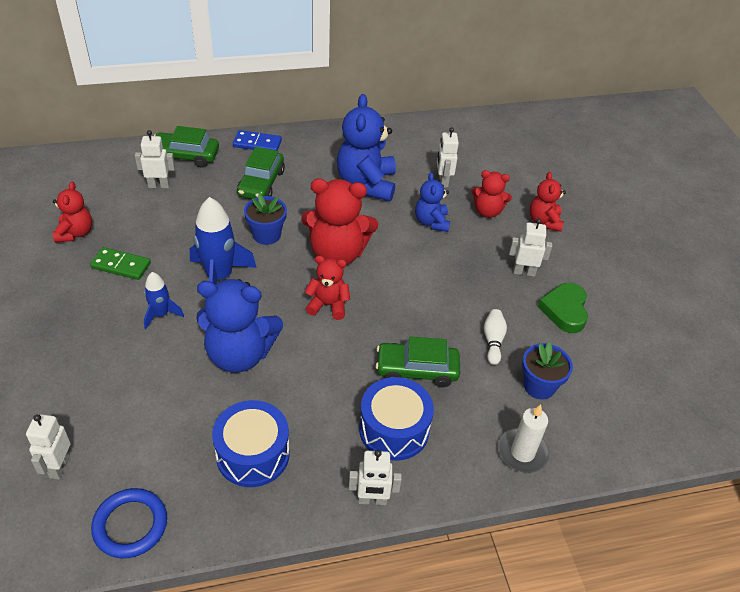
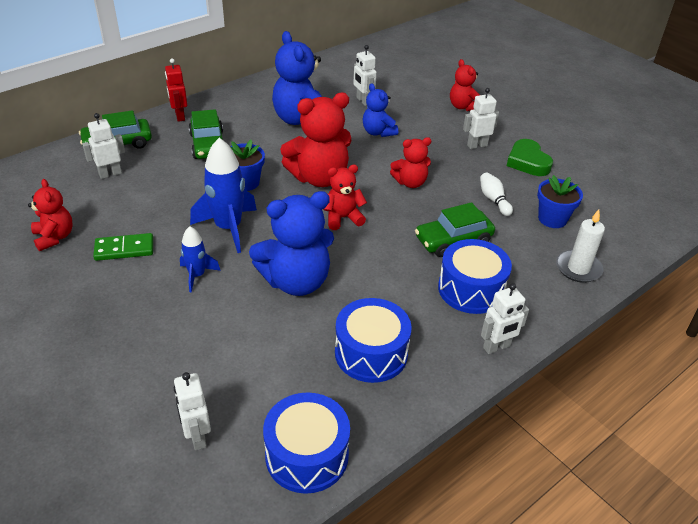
camera: 25 degrees left, 5 degrees down
blue ring [91,488,167,558] -> blue drum [263,393,350,494]
blue domino [233,130,282,151] -> red robot [165,58,187,122]
red teddy bear [471,170,512,218] -> red teddy bear moved to [390,137,432,188]

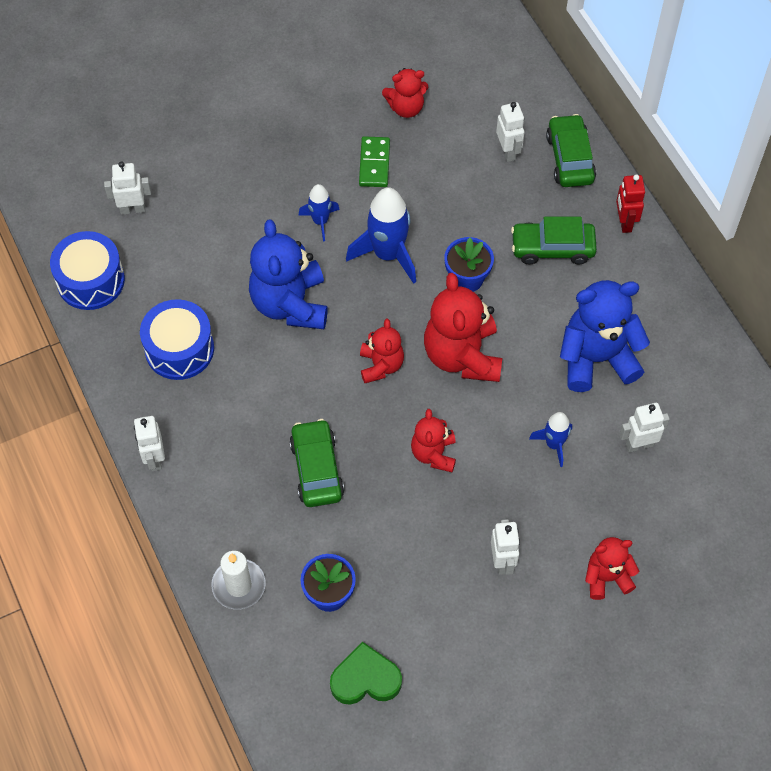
camera: 105 degrees right, 20 degrees up
red robot [165,58,187,122] -> red robot turned 90 degrees counterclockwise [616,175,645,233]
blue teddy bear [363,83,398,137] -> blue rocket [529,412,572,467]
blue drum [438,239,512,314] -> none
white bowling pin [480,173,513,216] -> none
green heart [507,139,553,176] -> green heart moved to [330,642,402,705]

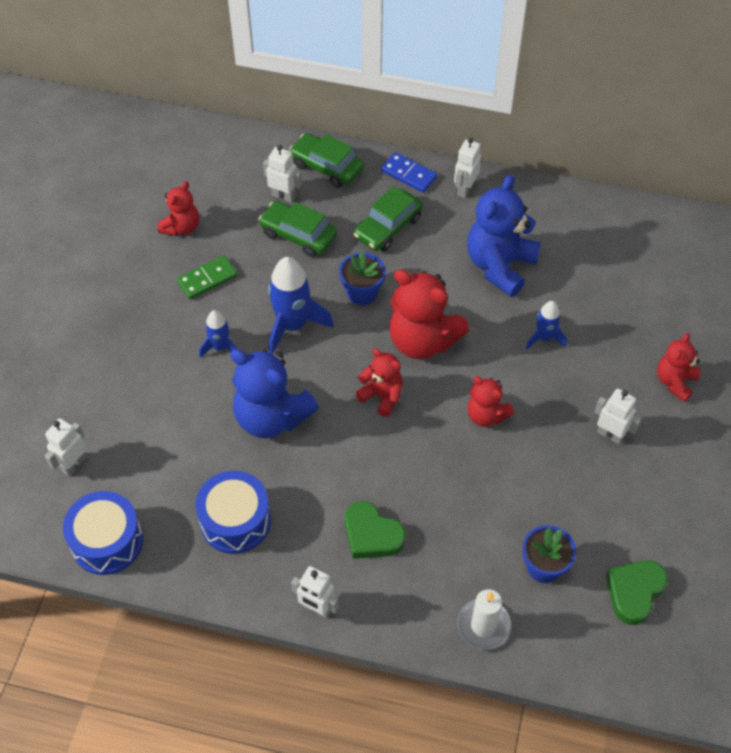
camera: 50 degrees left, 5 degrees down
green car [289,419,344,507] -> green car moved to [259,201,337,257]
green domino [359,136,390,187] -> green domino turned 75 degrees counterclockwise [177,255,237,299]
red robot [616,175,645,233] -> blue domino [381,152,437,193]
white robot [619,403,670,452] -> white robot moved to [454,138,481,198]
none -> green heart [345,501,406,559]

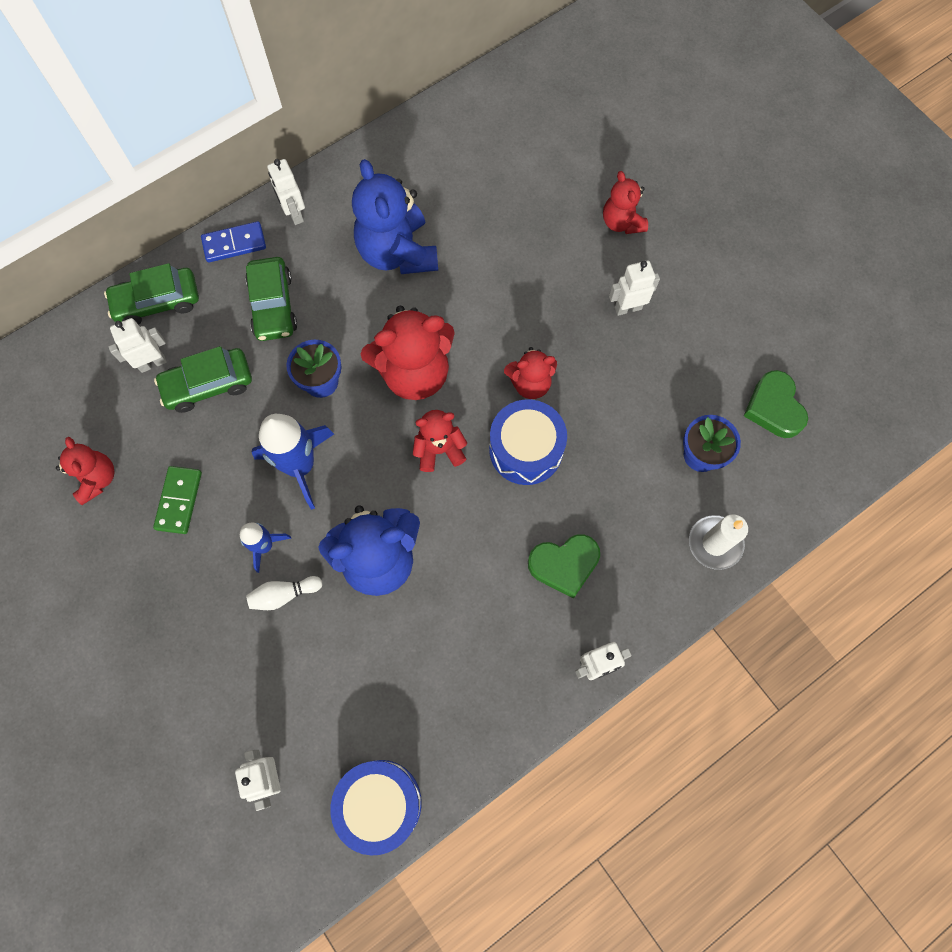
camera: 50 degrees left, 15 degrees up
blue drum [195,471,271,554] -> blue drum moved to [489,399,567,485]
blue rocket [526,301,567,349] -> none
none -> white bowling pin [246,576,322,610]

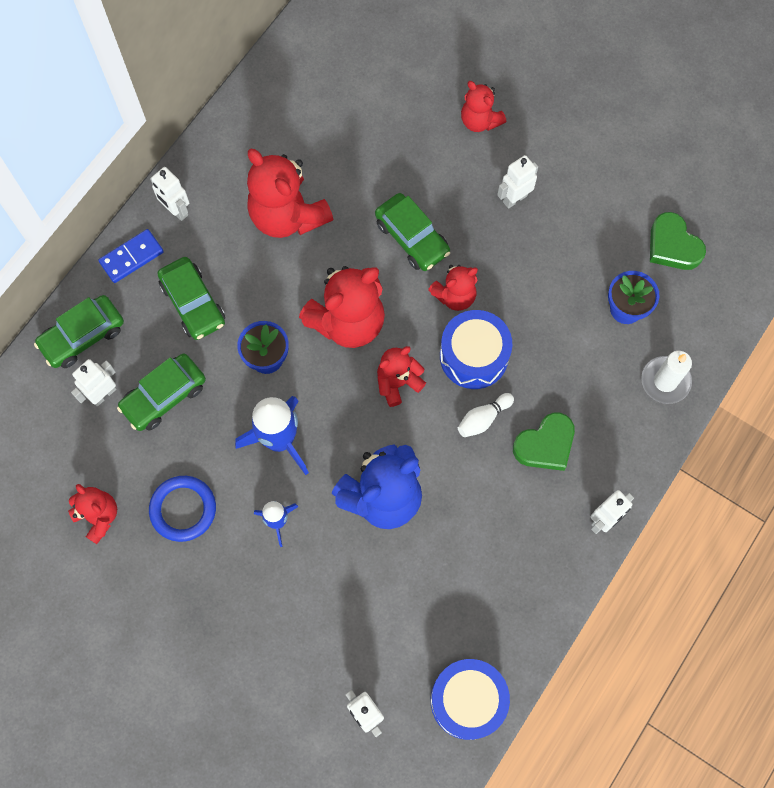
camera: 20 degrees left, 0 degrees up
green domino [153,466,202,534] -> blue ring [149,476,216,542]
white bowling pin [246,576,322,610] -> white bowling pin moved to [458,393,514,437]
blue teddy bear [352,159,438,274] -> red teddy bear [247,149,333,238]
none -> green car [375,193,450,271]

